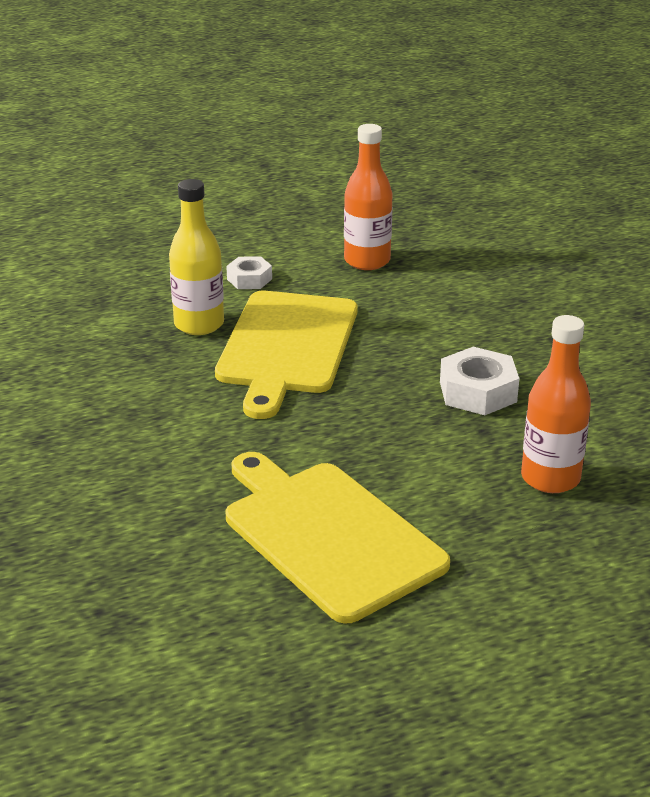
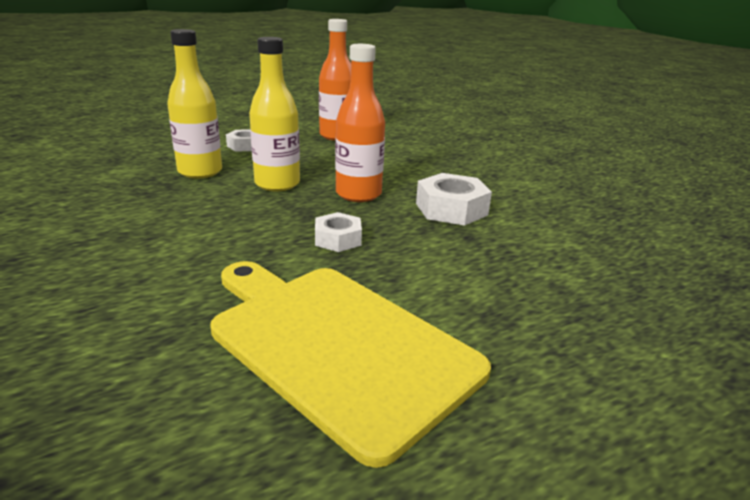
camera: 10 degrees left, 5 degrees down
yellow cutting board [215,291,357,419] -> yellow bottle [249,37,300,191]
orange bottle [521,315,591,493] -> orange bottle moved to [335,44,385,202]
none -> white nut [315,212,362,252]

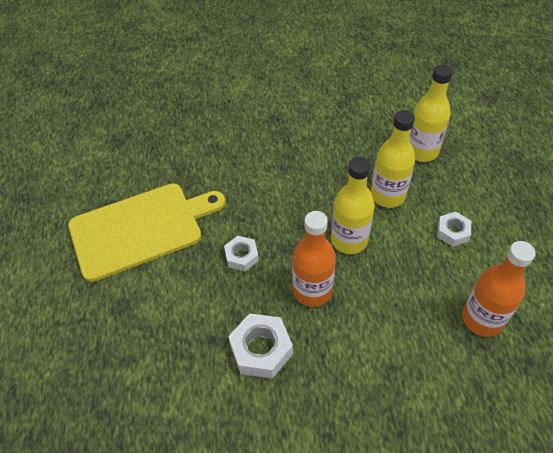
camera: 115 degrees right, 25 degrees up
none -> yellow bottle [409,64,453,162]

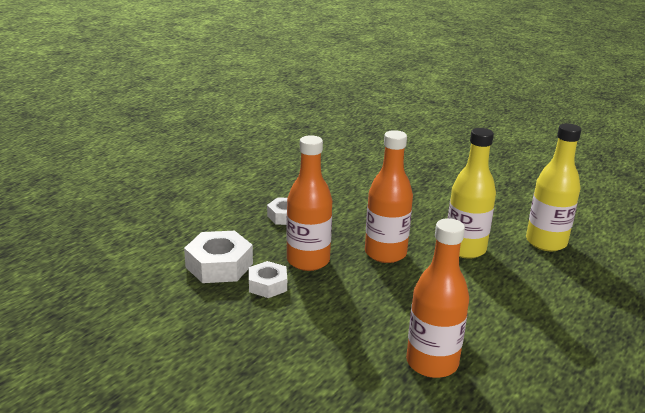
camera: 40 degrees right, 25 degrees down
yellow cutting board [68,183,226,282] -> none
yellow bottle [331,157,375,254] -> orange bottle [365,130,413,263]
white nut [437,212,471,247] -> white nut moved to [249,261,287,298]

